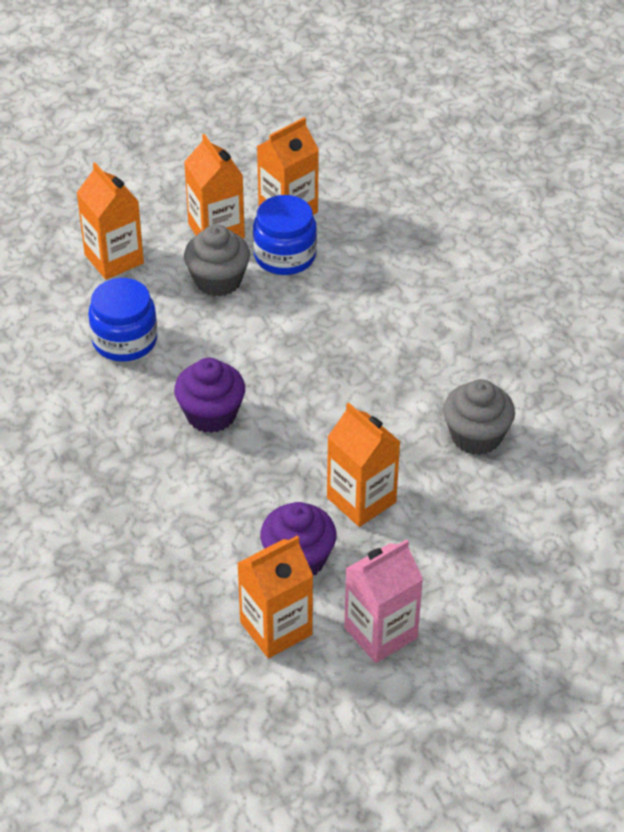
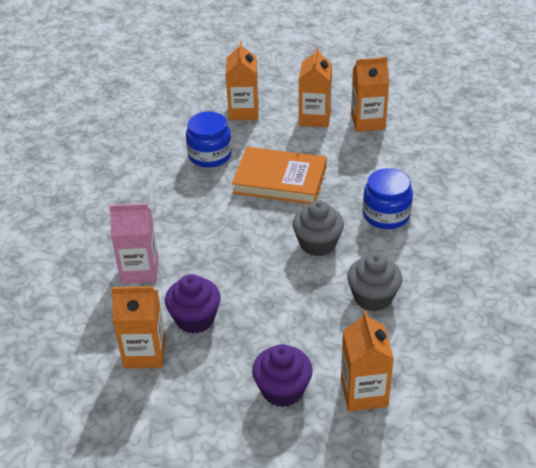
camera: 35 degrees right, 5 degrees down
purple cupcake [174,358,245,433] -> purple cupcake moved to [252,344,313,407]
grey cupcake [184,224,250,297] -> grey cupcake moved to [293,200,344,257]
blue jar [253,195,317,275] -> blue jar moved to [363,168,413,229]
orange carton [327,403,400,527] -> orange carton moved to [341,311,394,411]
pink carton [344,539,423,663] -> pink carton moved to [109,203,158,284]
none -> orange book [232,147,327,204]

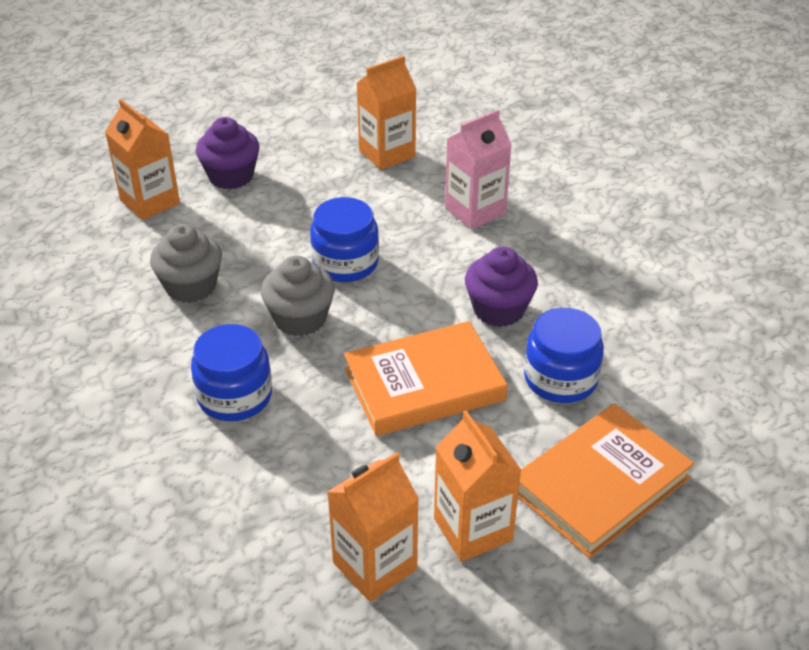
camera: 145 degrees right, 0 degrees up
purple cupcake [165,274,221,334] -> purple cupcake moved to [465,247,538,327]
orange carton [226,41,258,120] -> orange book [518,404,694,558]
none -> blue jar [310,197,379,282]

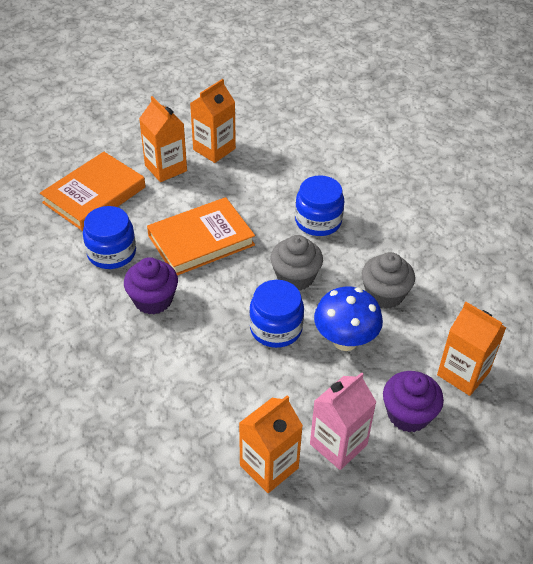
camera: 170 degrees right, 5 degrees up
pink carton [445,110,512,229] -> pink carton moved to [310,372,376,470]
none -> blue mushroom [314,287,383,351]

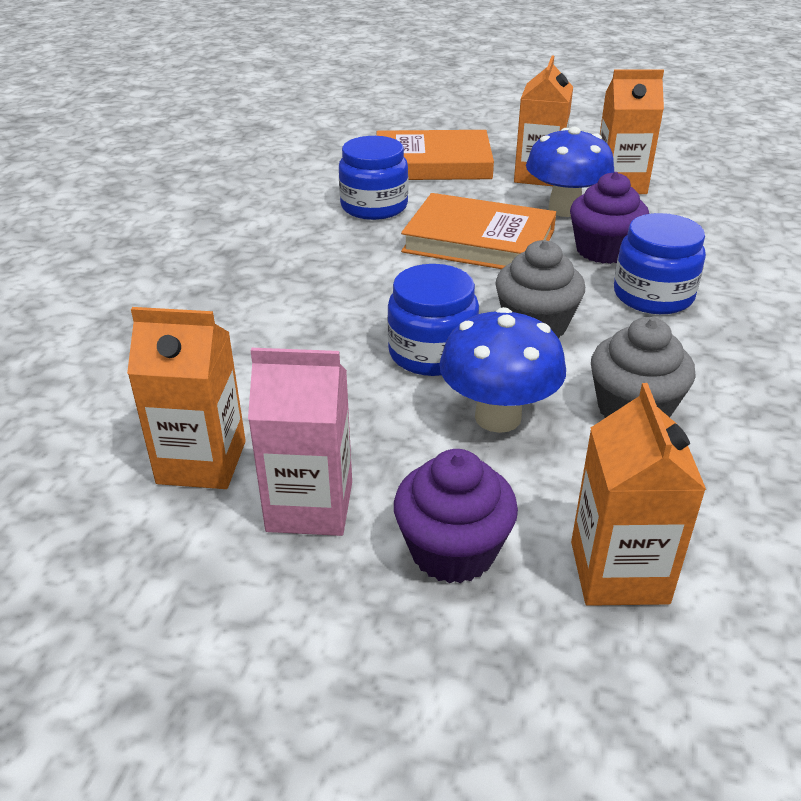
camera: 50 degrees right, 10 degrees down
purple cupcake [124,257,178,314] -> purple cupcake moved to [570,172,649,264]
none -> blue mushroom [526,127,614,217]

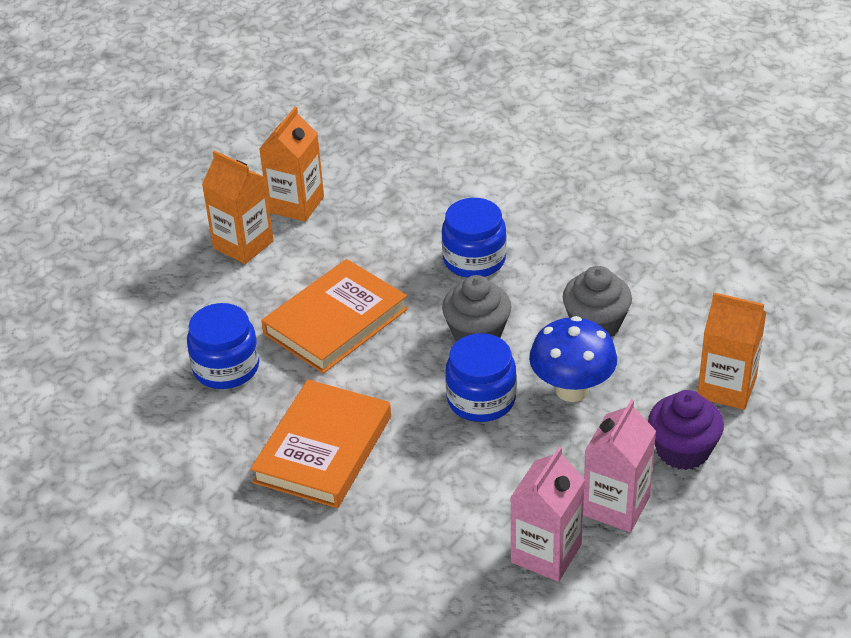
camera: 65 degrees left, 5 degrees up
orange carton [127,307,246,489] -> pink carton [510,446,585,582]
orange book [377,130,494,180] -> orange book moved to [250,380,391,508]
blue mushroom [526,127,614,217] -> none
purple cupcake [570,172,649,264] -> none

